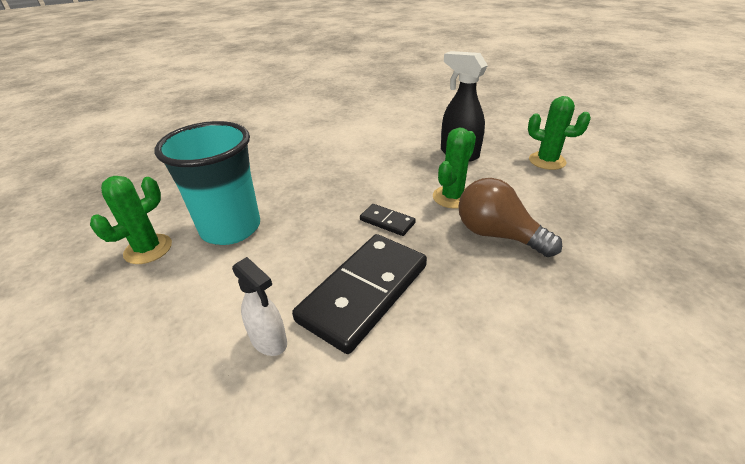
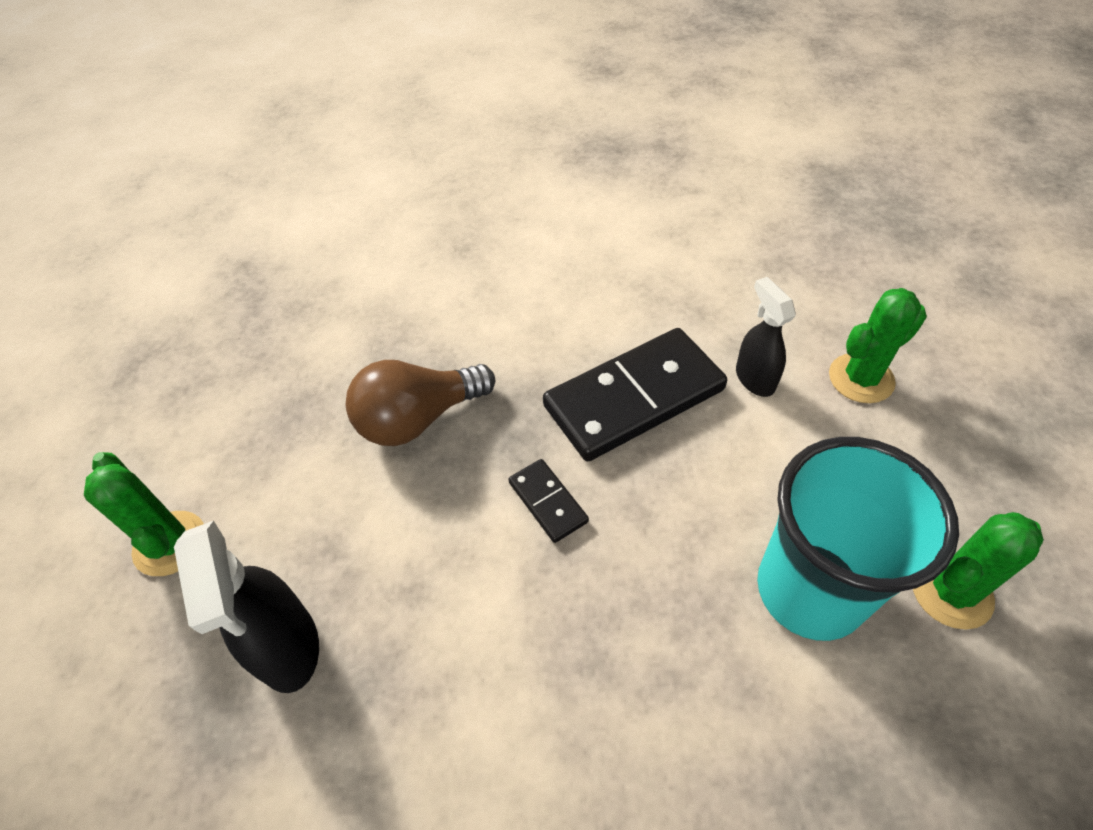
camera: 155 degrees left, 15 degrees up
white spray bottle [232,257,287,356] -> black spray bottle [736,277,796,397]
green cactus [433,128,476,209] -> green cactus moved to [829,288,927,403]
brown light bulb [458,178,562,257] -> brown light bulb turned 90 degrees clockwise [346,360,495,446]

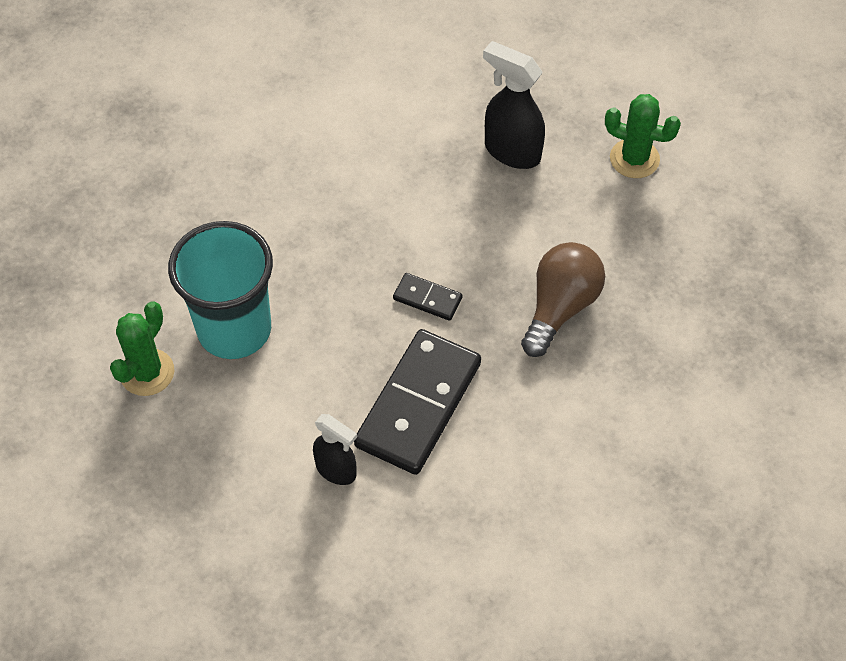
camera: 145 degrees right, 5 degrees up
green cactus [829,288,927,403] -> none

